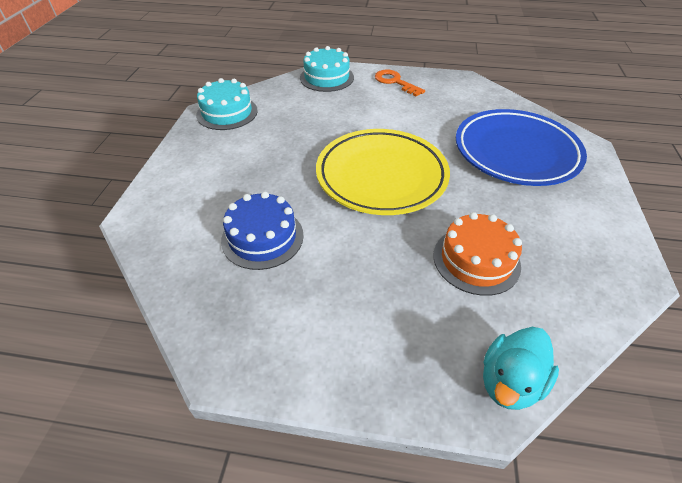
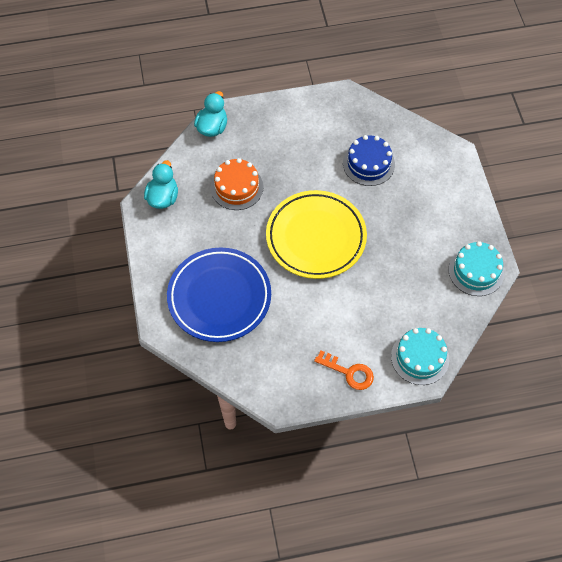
camera: 160 degrees right, 15 degrees up
none -> turquoise duck [144,160,178,209]

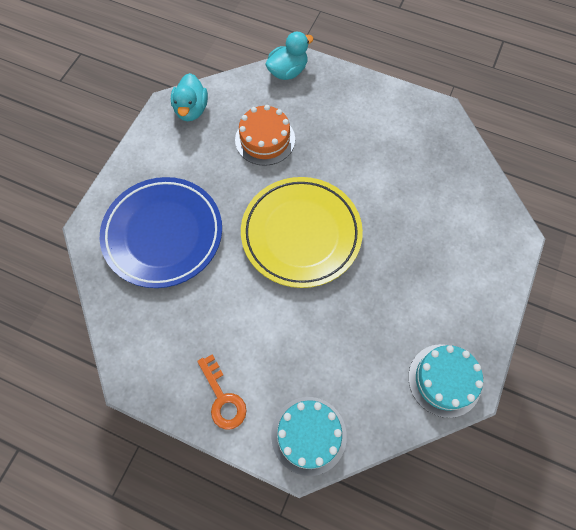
camera: 35 degrees right, 5 degrees up
turquoise duck [144,160,178,209] -> turquoise duck turned 135 degrees clockwise [171,73,208,121]
blue cake [343,135,395,186] -> none

